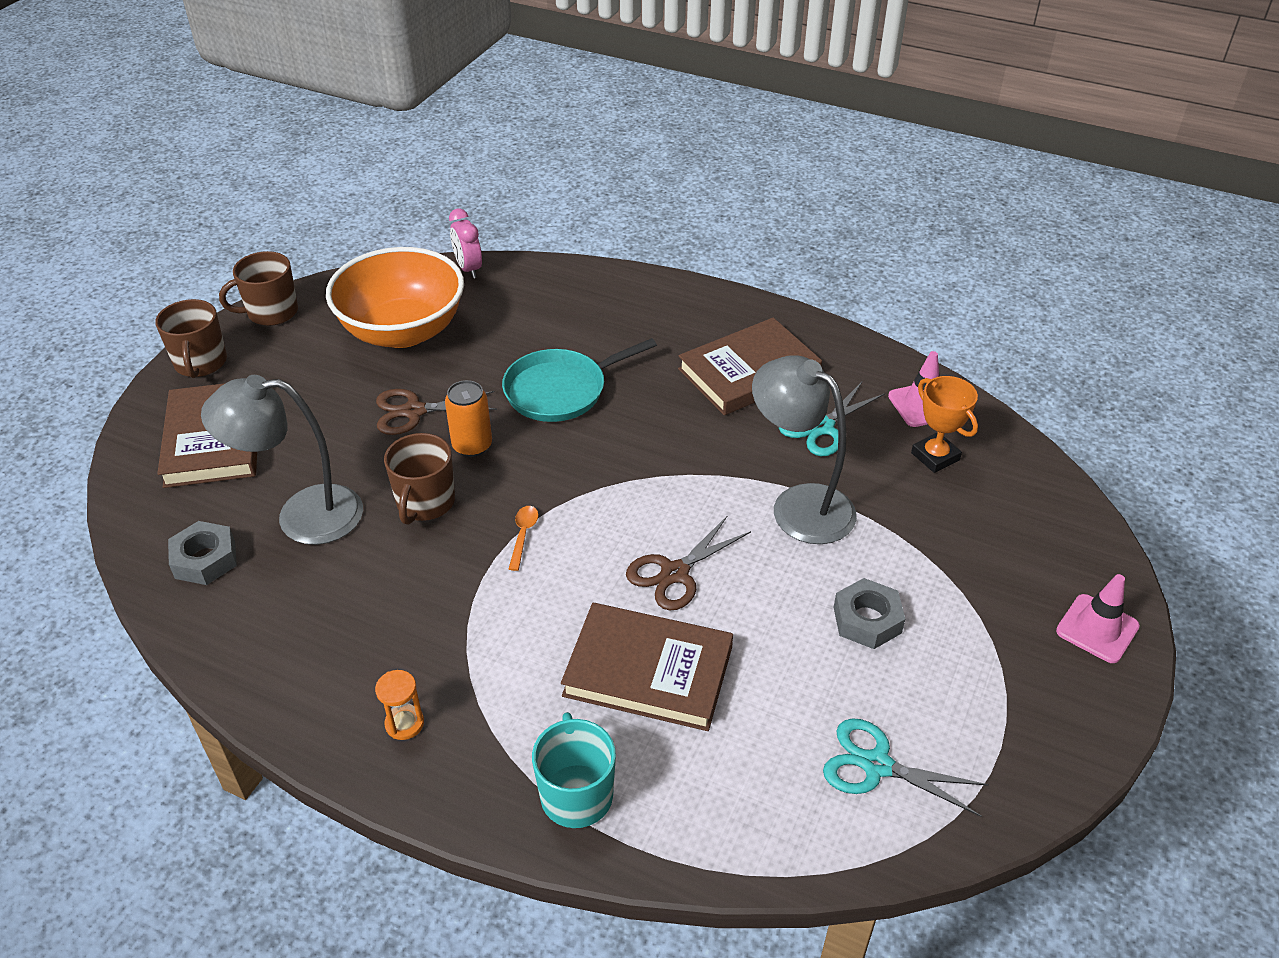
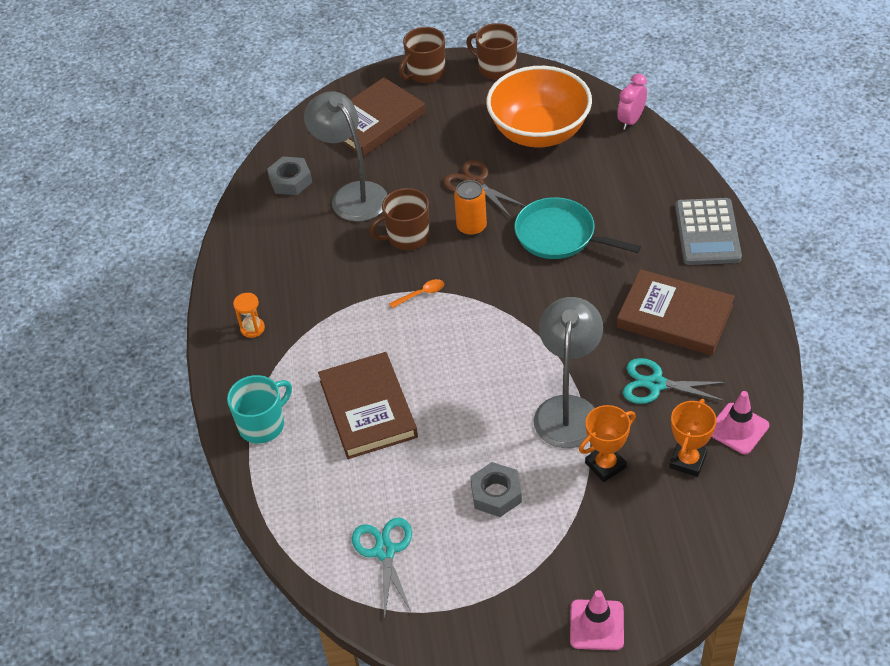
camera: 60 degrees right, 5 degrees up
brown scissors [626,516,751,610] -> none
none -> orange trophy [579,405,636,482]
none -> grey calculator [675,198,742,265]

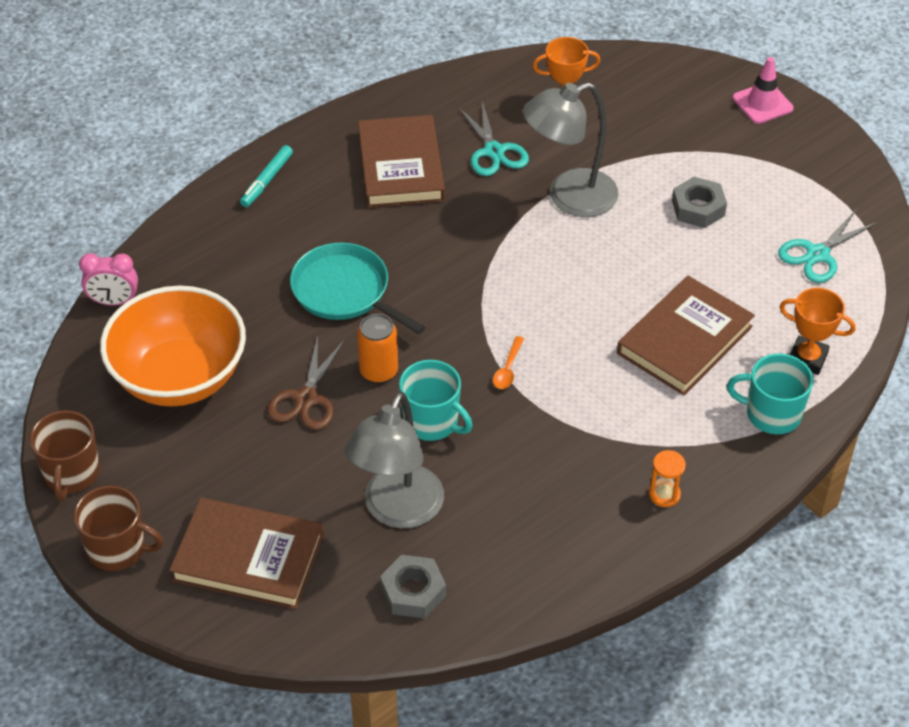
camera: 125 degrees left, 0 degrees up
brown mug [370,188,430,250] -> turquoise mug [399,360,473,441]
orange spoon [389,279,444,308] -> orange spoon turned 105 degrees counterclockwise [493,336,524,389]
turquoise pan [514,197,641,259] -> turquoise pan turned 135 degrees clockwise [290,243,425,334]
orange trophy [579,405,636,482] -> orange trophy moved to [780,288,856,375]
grey calculator [675,198,742,265] -> turquoise marker [240,145,293,207]
pink traffic cone [711,391,769,454] -> none

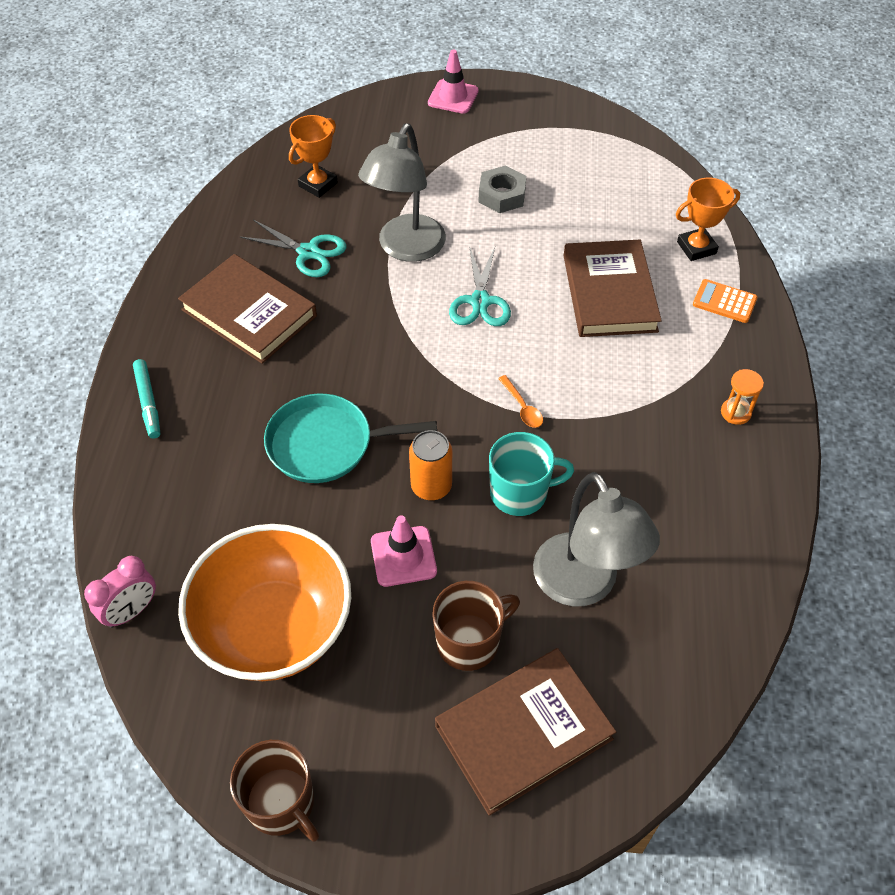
camera: 45 degrees left, 5 degrees up
brown mug [74,486,163,571] -> brown mug moved to [432,581,520,671]
brown scissors [267,336,345,430] -> pink traffic cone [371,515,437,587]
grey nut [380,555,446,618] -> none
turquoise mug [727,353,814,434] -> orange calculator [693,279,758,323]
turquoise scissors [778,210,878,283] -> turquoise scissors moved to [449,246,511,326]

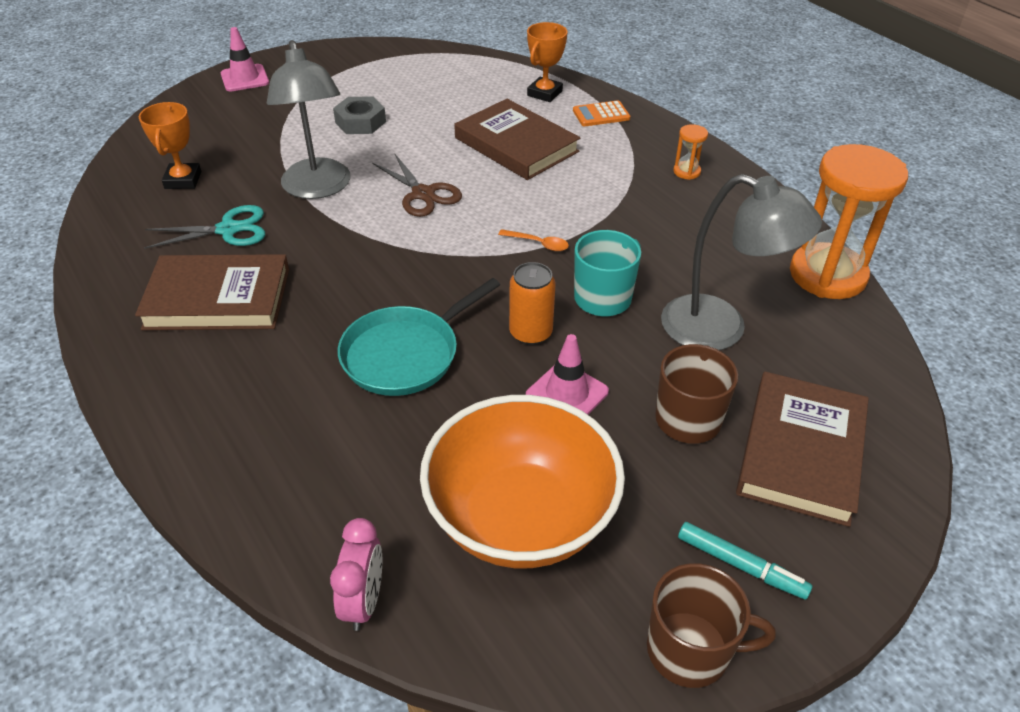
camera: 40 degrees left, 10 degrees down
turquoise marker [133,359,160,439] -> turquoise marker moved to [678,522,812,600]
turquoise scissors [449,246,511,326] -> brown scissors [373,153,462,217]
none -> orange hourglass [790,144,908,299]

